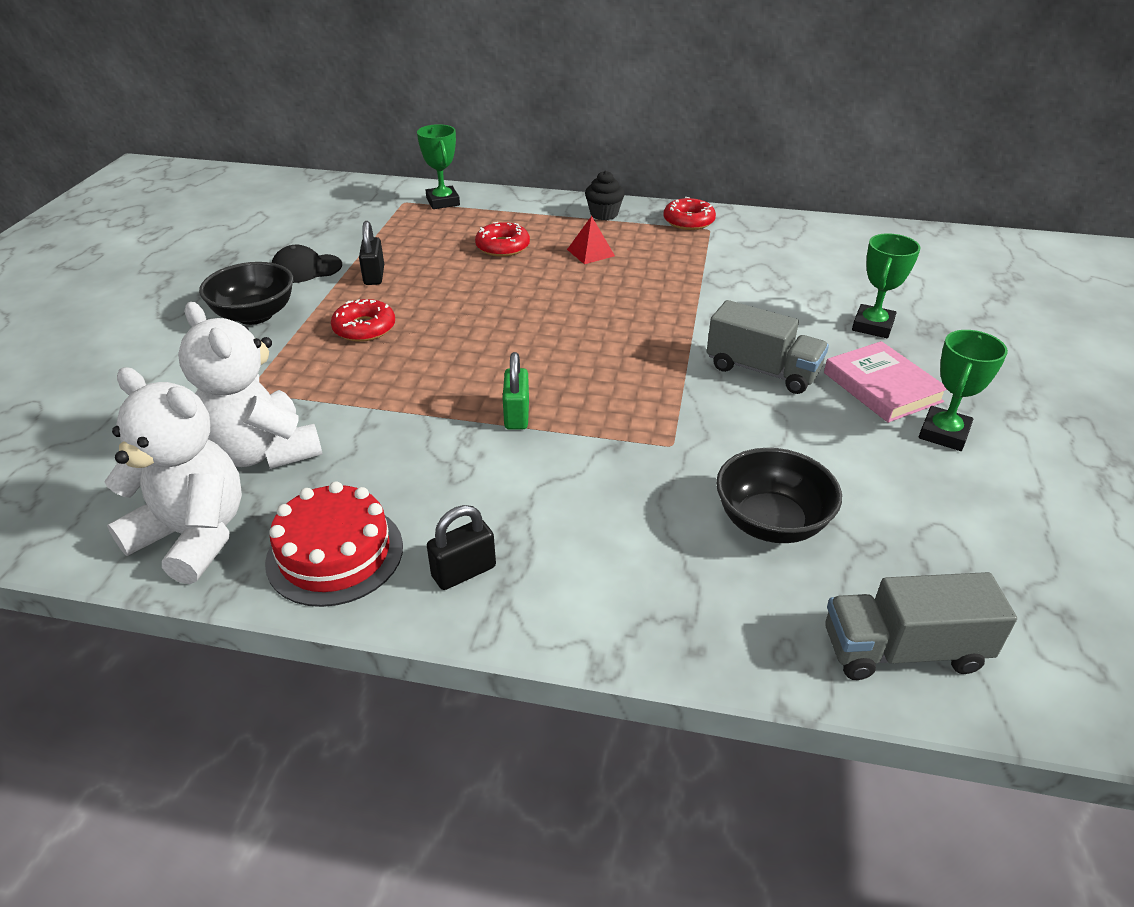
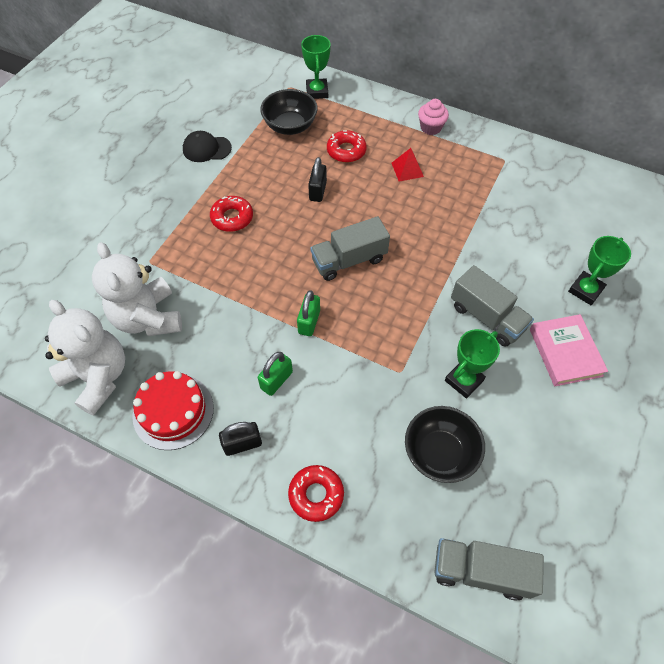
camera: 15 degrees right, 20 degrees up
black bowl [199,262,293,325] -> black bowl moved to [260,89,318,135]
black padlock [359,221,384,285] -> black padlock moved to [308,157,327,202]
black cupcake [585,171,625,221] -> pink cupcake [418,99,449,135]
red donut [664,197,716,230] -> red donut moved to [288,465,344,522]
green trophy [919,330,1008,451] -> green trophy moved to [445,329,500,399]
none -> green padlock [258,352,293,396]
none -> grey truck [310,216,390,281]

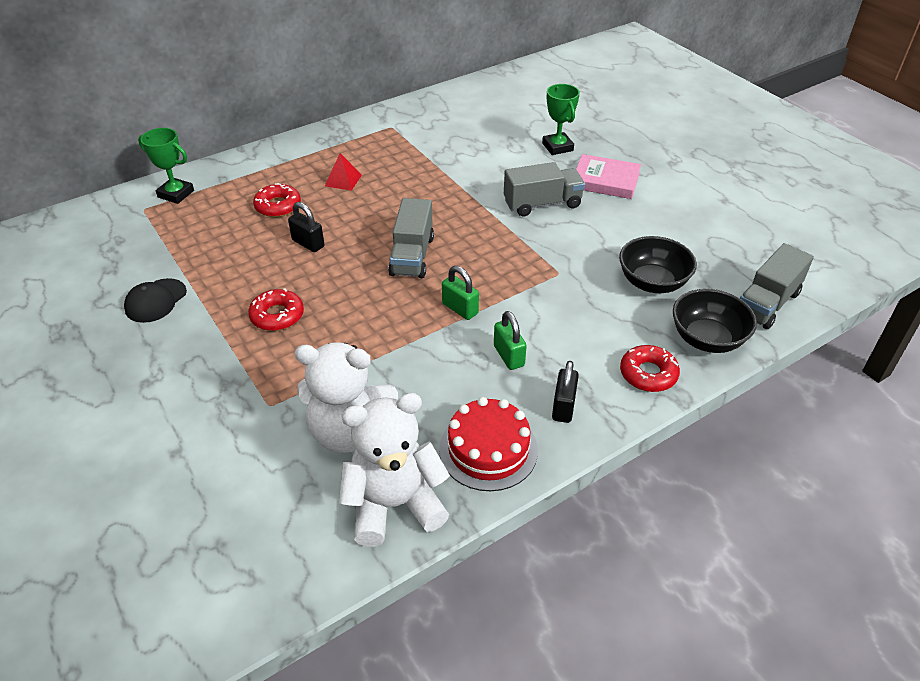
camera: 60 degrees left, 15 degrees down
black bowl [260,89,318,135] -> black bowl moved to [673,289,757,353]
pink cupcake [418,99,449,135] -> none
green trophy [445,329,500,399] -> none

